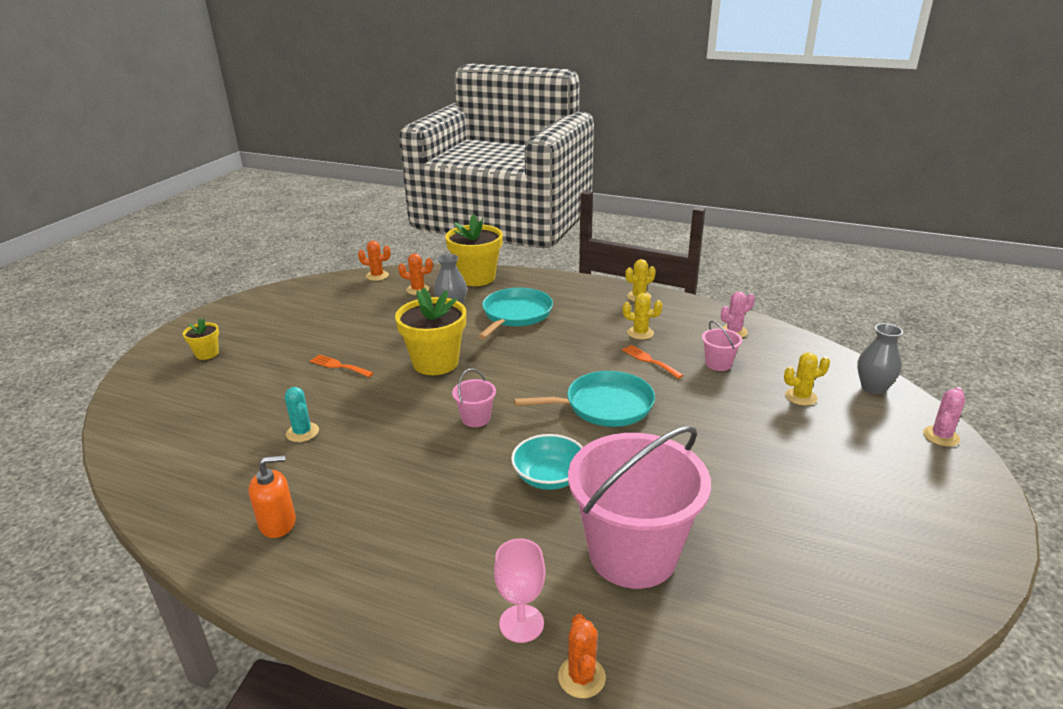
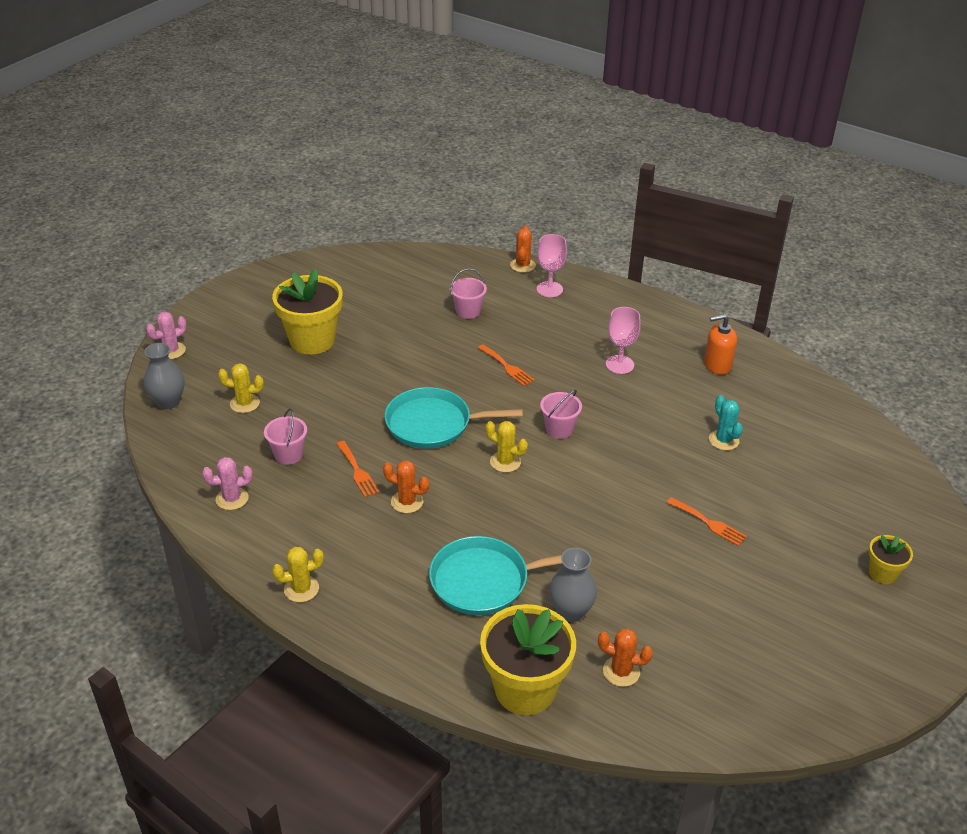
camera: 170 degrees left, 10 degrees up
orange cactus [358,241,391,281] -> orange cactus moved to [383,461,429,513]
yellow flower pot [395,288,466,375] -> yellow flower pot moved to [272,269,343,355]
turquoise pan [478,287,553,339] -> turquoise pan turned 45 degrees clockwise [429,536,563,615]
turquoise bowl [511,434,583,490] -> orange fork [478,344,535,386]
pink bucket [568,426,711,589] -> pink bucket [450,269,487,319], size x0.41
yellow cactus [623,293,663,340] -> yellow cactus moved to [485,421,528,473]
none -> pink goblet [606,307,641,374]

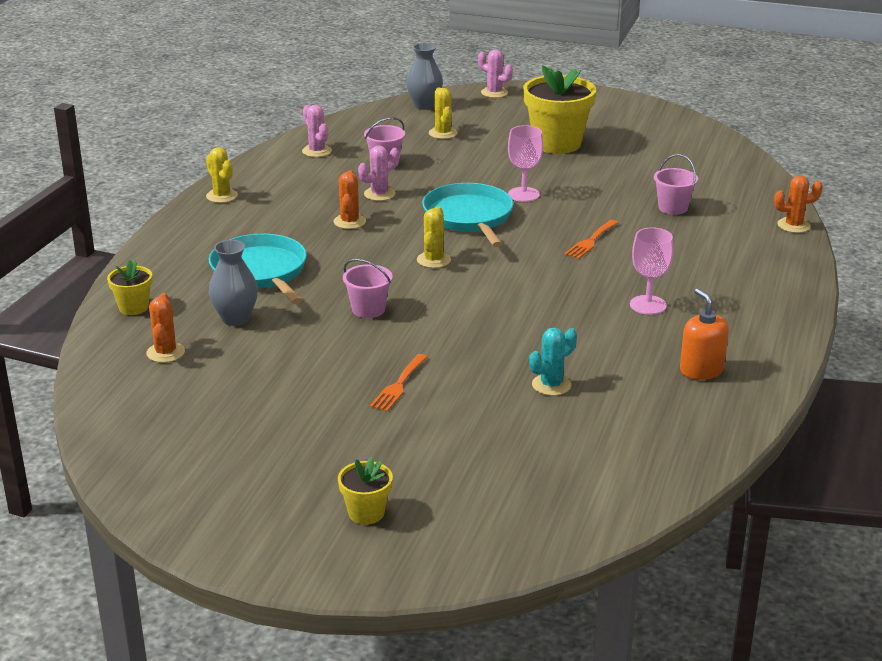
camera: 75 degrees right, 10 degrees down
orange fork [337,441,379,497] -> pink cactus [358,146,399,201]
yellow flower pot [480,604,576,715] -> yellow flower pot [107,260,152,315], size x0.50
pink goblet [537,234,567,297] -> pink goblet moved to [508,125,543,202]
pink bucket [540,390,582,439] -> pink bucket moved to [343,259,393,318]

